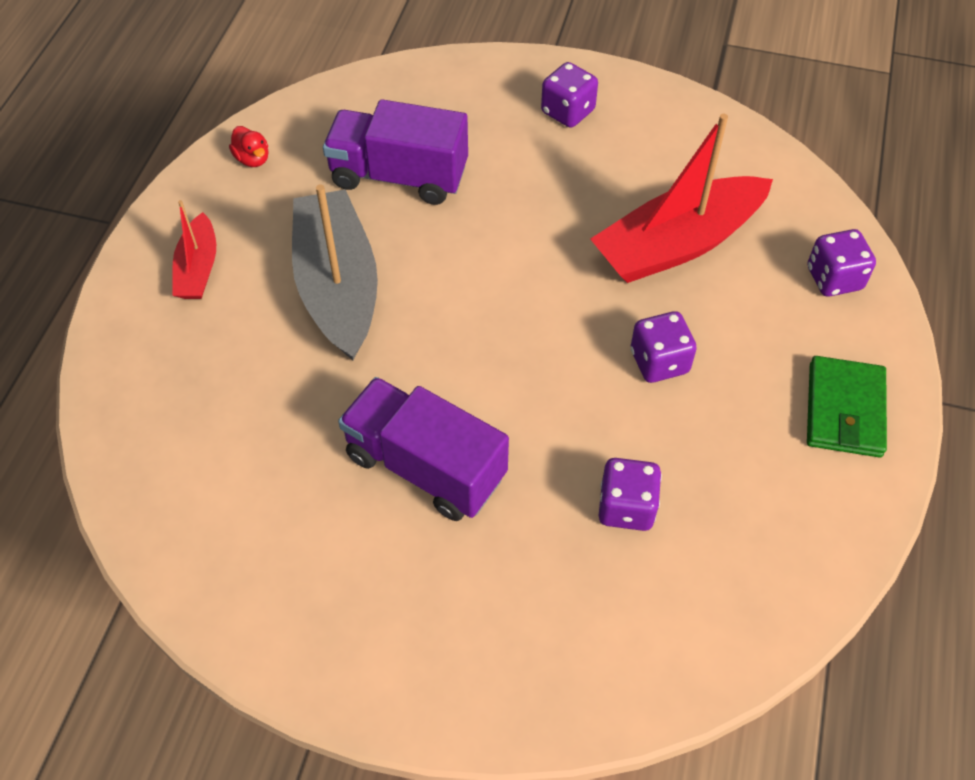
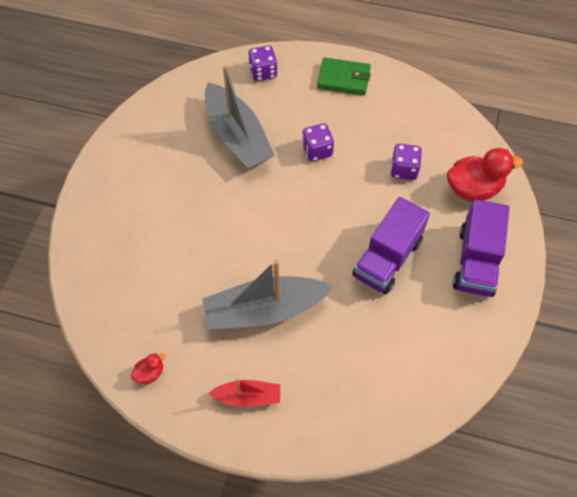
camera: 90 degrees left, 5 degrees up
purple truck [323,99,468,205] -> purple truck moved to [453,199,510,297]
purple dice [541,62,598,128] -> none
red boat [590,114,773,283] -> grey boat [205,65,275,169]
none -> red duck [447,148,523,202]

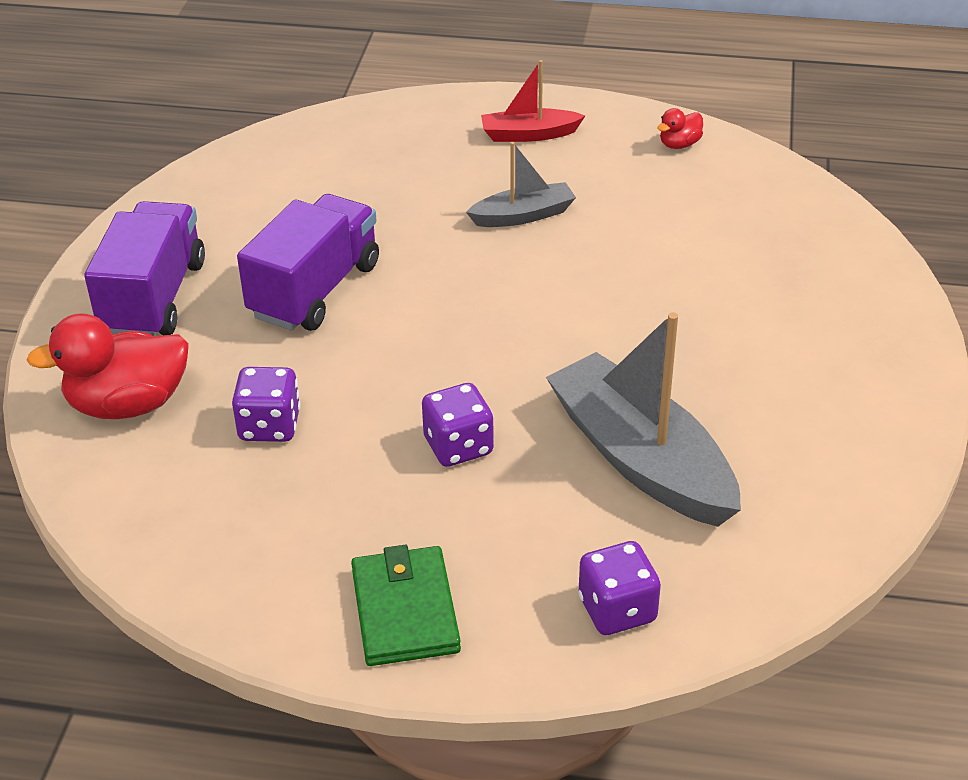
camera: 175 degrees right, 20 degrees down
grey boat [202,259,333,330] -> grey boat [466,142,576,227], size x0.52
green wallet [317,57,371,95] -> green wallet turned 75 degrees clockwise [351,545,461,666]

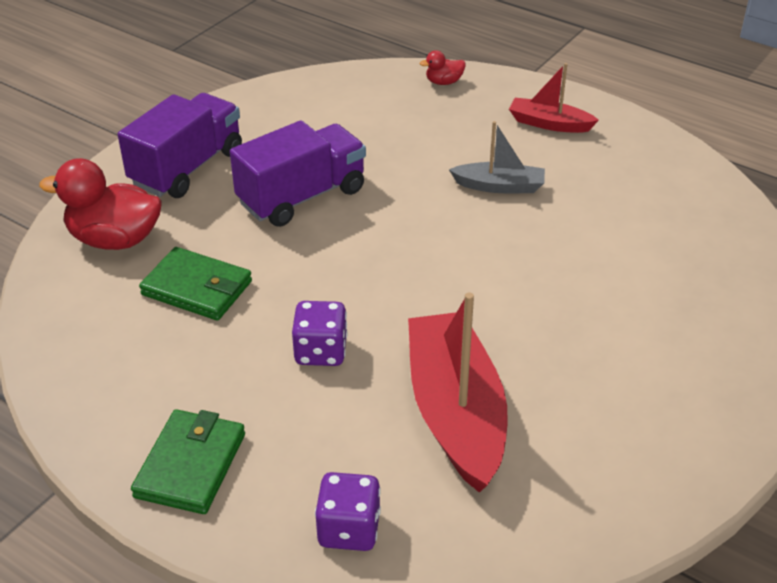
camera: 25 degrees right, 0 degrees up
purple dice [232,367,300,442] -> green wallet [139,247,252,321]
grey boat [546,312,741,527] -> red boat [408,293,508,493]
red duck [657,108,703,149] -> red duck moved to [420,50,466,85]

